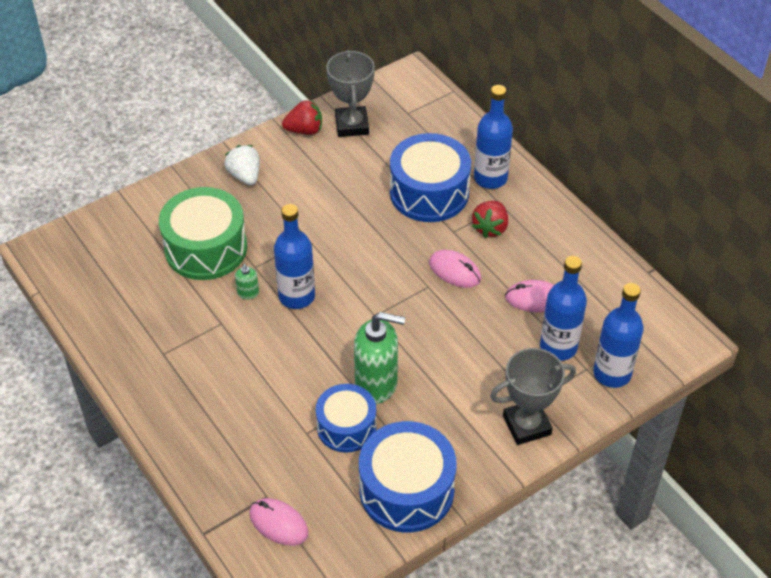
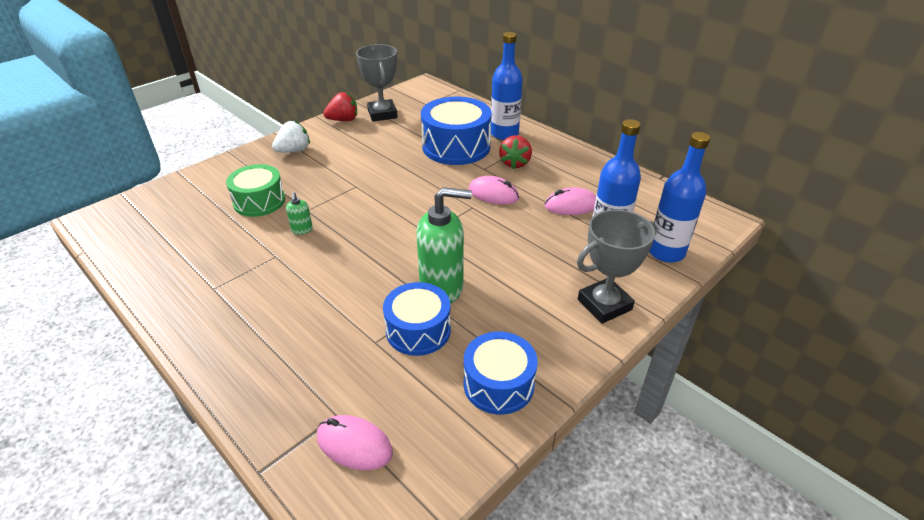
camera: 10 degrees left, 10 degrees down
green drum [159,187,247,280] -> green drum [226,164,285,217], size x0.65
white strawberry [224,145,260,185] -> white strawberry turned 90 degrees clockwise [272,121,310,153]
blue bottle [274,204,315,309] -> none
blue drum [359,421,457,532] -> blue drum [464,331,538,415], size x0.65

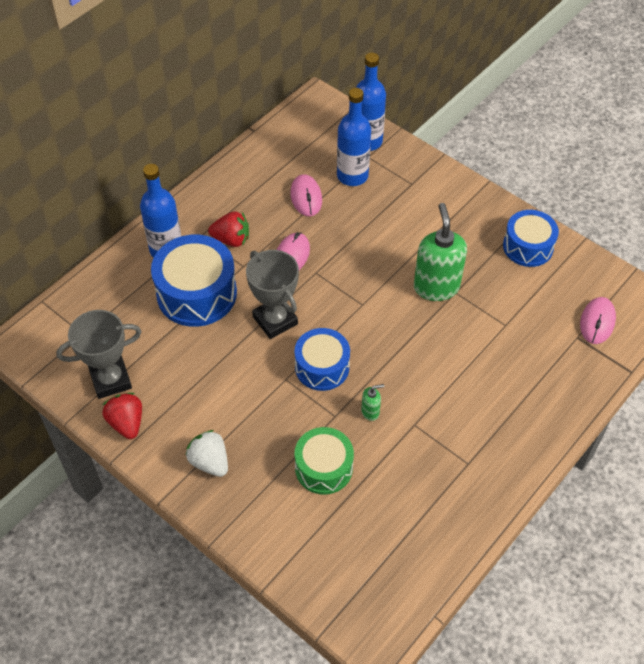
camera: 95 degrees left, 15 degrees up
blue drum [383,282,451,356] -> blue drum moved to [295,328,350,391]
grey trophy [577,209,657,324] -> grey trophy moved to [246,250,299,339]

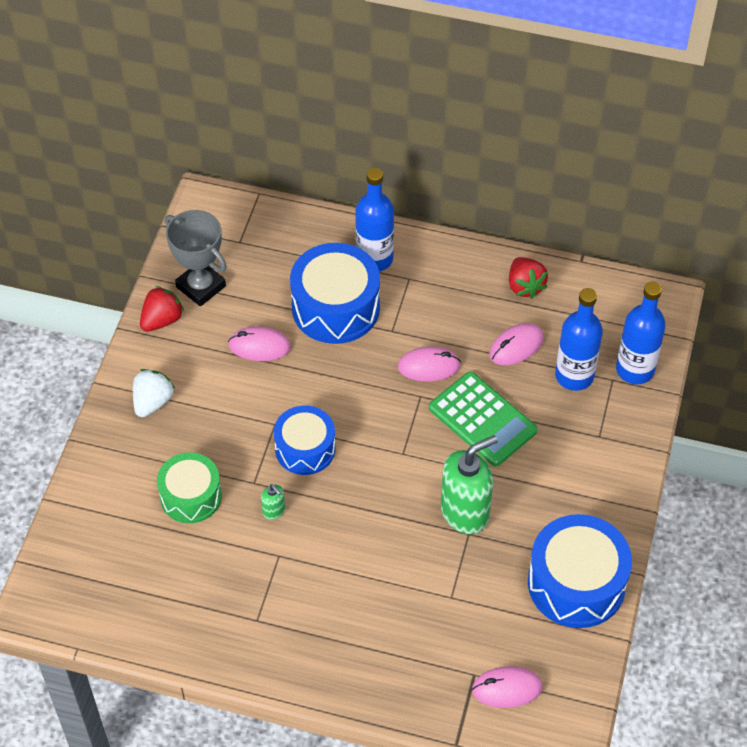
camera: 65 degrees right, 0 degrees up
red strawberry [208,211,249,247] -> red strawberry moved to [509,257,548,299]
grey trophy [246,250,299,339] -> none
blue drum [503,210,559,267] -> blue drum [528,514,632,628], size x1.54
none -> pink mouse [228,327,291,361]
none -> green calculator [429,372,538,467]

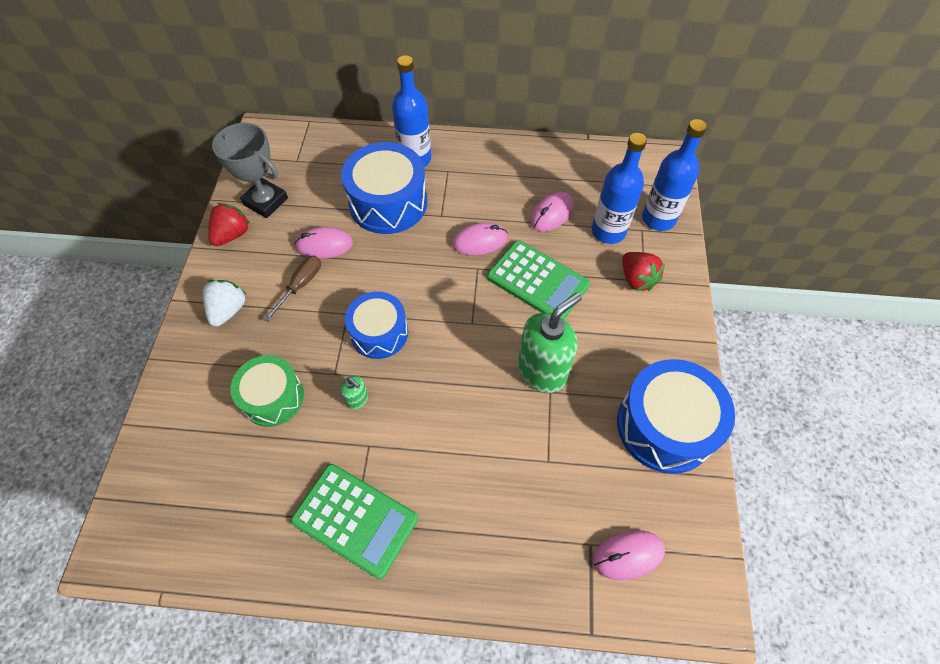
camera: 10 degrees left, 5 degrees up
red strawberry [509,257,548,299] -> red strawberry moved to [622,252,665,291]
none -> brown screwdriver [263,256,321,322]
none -> green calculator [291,464,418,579]

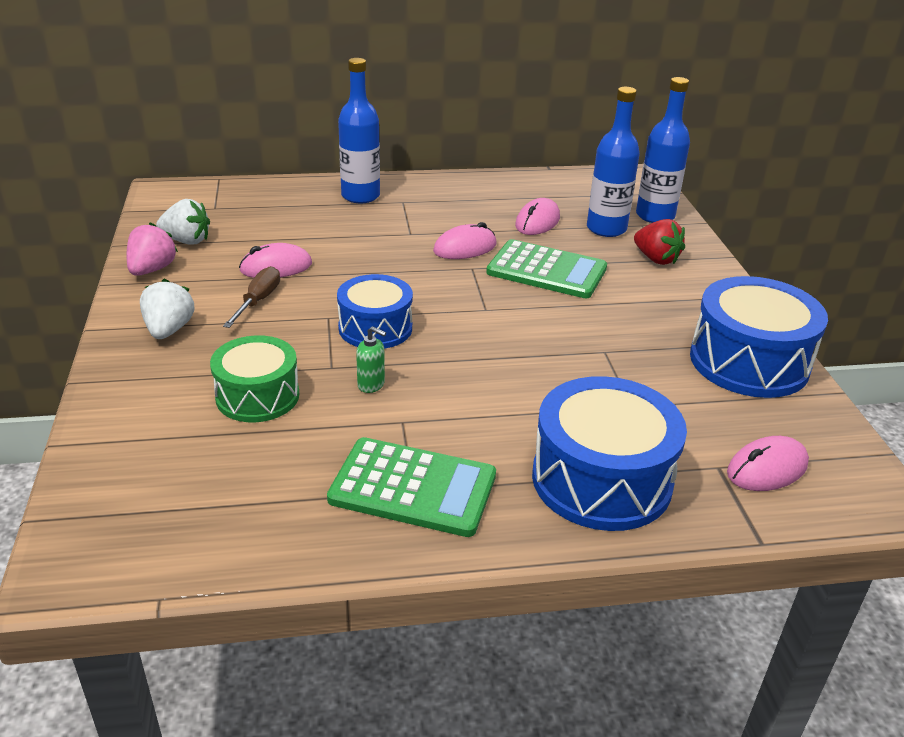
camera: 15 degrees left, 25 degrees down
red strawberry [208,203,250,246] -> pink strawberry [127,222,178,276]
grey trophy [212,123,288,218] -> white strawberry [156,199,210,245]
blue drum [341,142,427,234] -> blue drum moved to [532,376,687,531]
green soap dispenser [518,292,582,393] -> none

